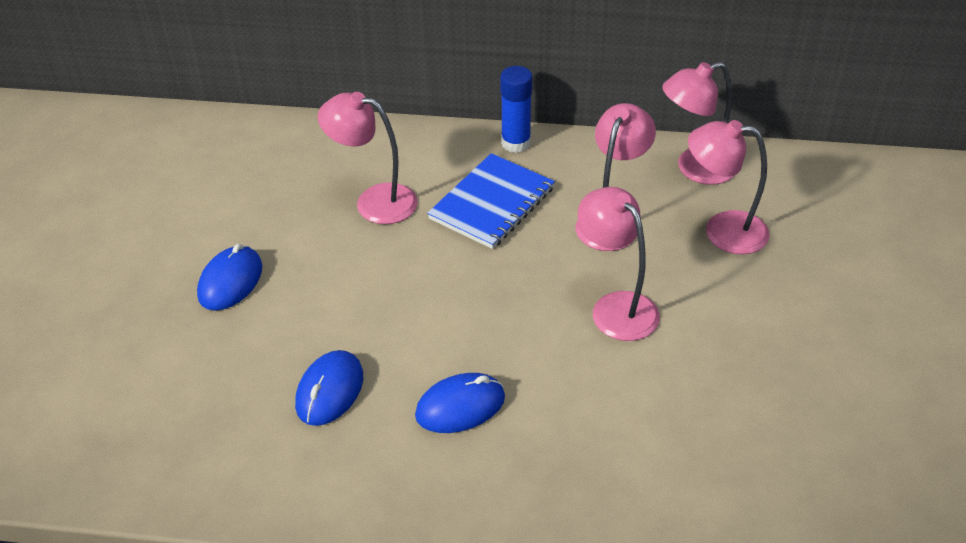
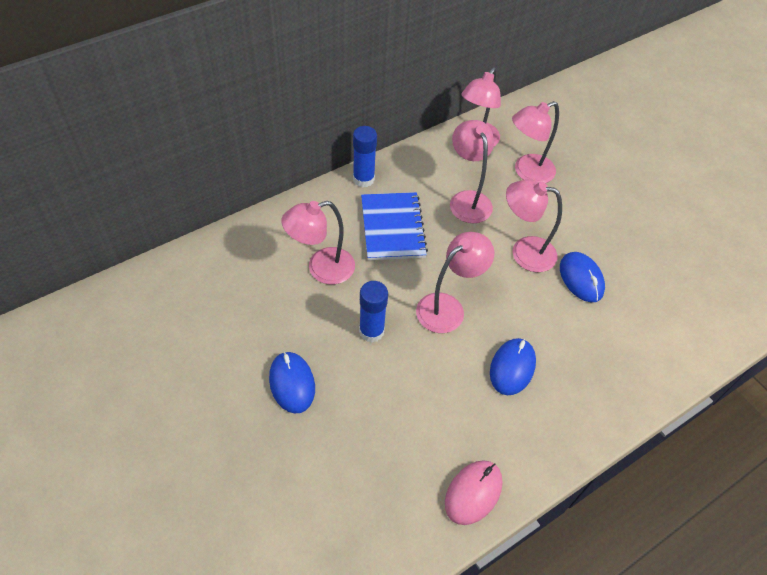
camera: 45 degrees left, 10 degrees up
blue mouse [295,350,363,426] -> blue mouse moved to [560,252,605,302]
none -> blue glue stick [359,281,388,342]
none -> pink lamp [416,232,494,333]
none -> pink mouse [445,460,503,525]

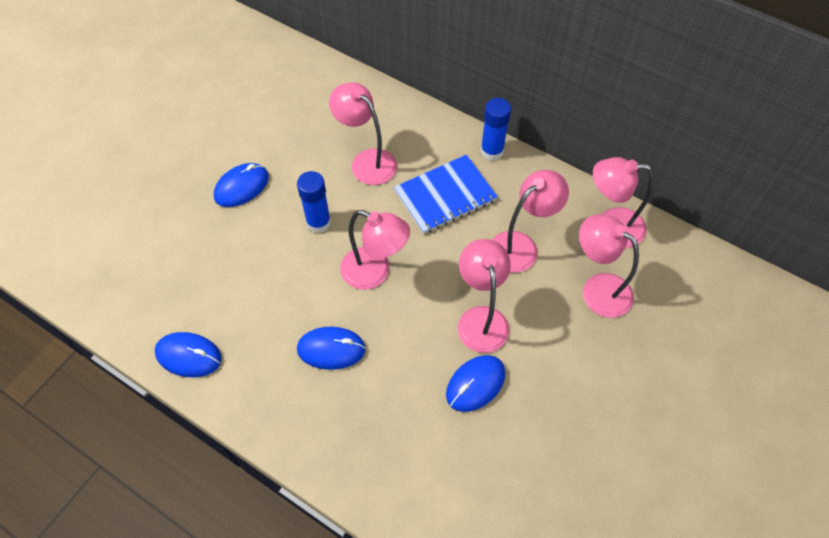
camera: 70 degrees right, 5 degrees up
pink mouse [445,460,503,525] -> blue mouse [155,332,222,377]

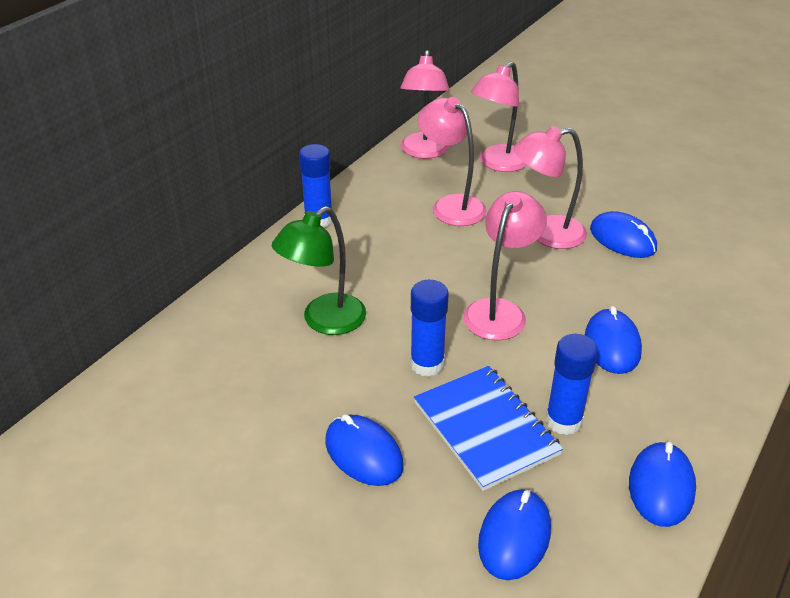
camera: 90 degrees left, 20 degrees down
pink lamp [329,82,397,185] -> green lamp [272,206,366,335]
blue notebook [394,155,498,234] -> blue notebook moved to [414,366,563,491]
none -> blue mouse [478,489,551,580]
none -> blue glue stick [546,334,598,435]

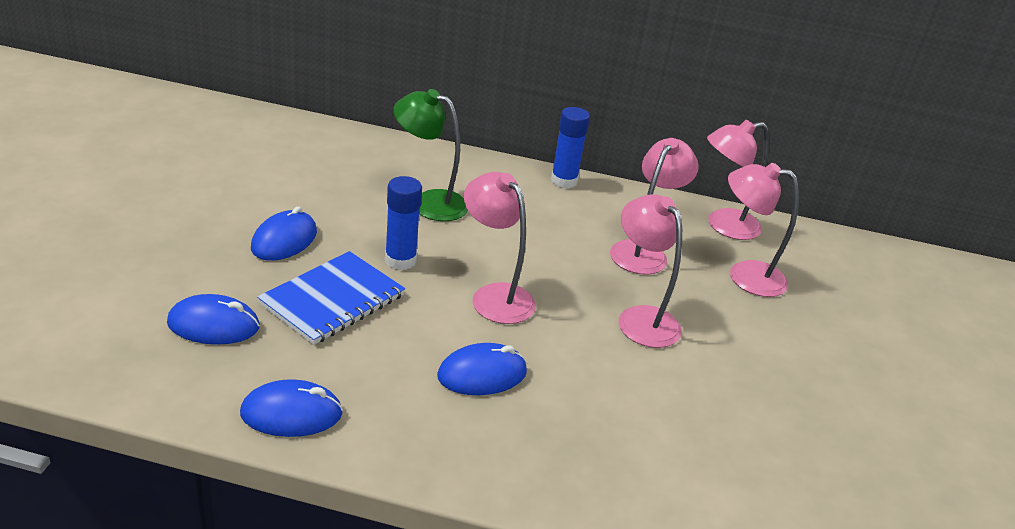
camera: 65 degrees right, 5 degrees down
pink lamp [463,191,547,341] -> pink lamp turned 135 degrees counterclockwise [464,172,536,324]
blue glue stick [546,334,598,435] -> none
blue mouse [590,211,657,258] -> none

